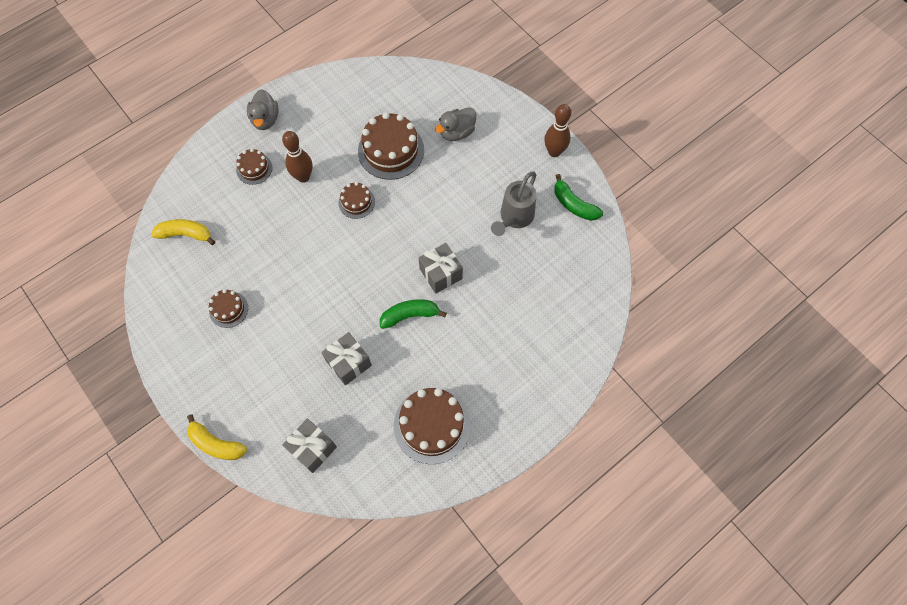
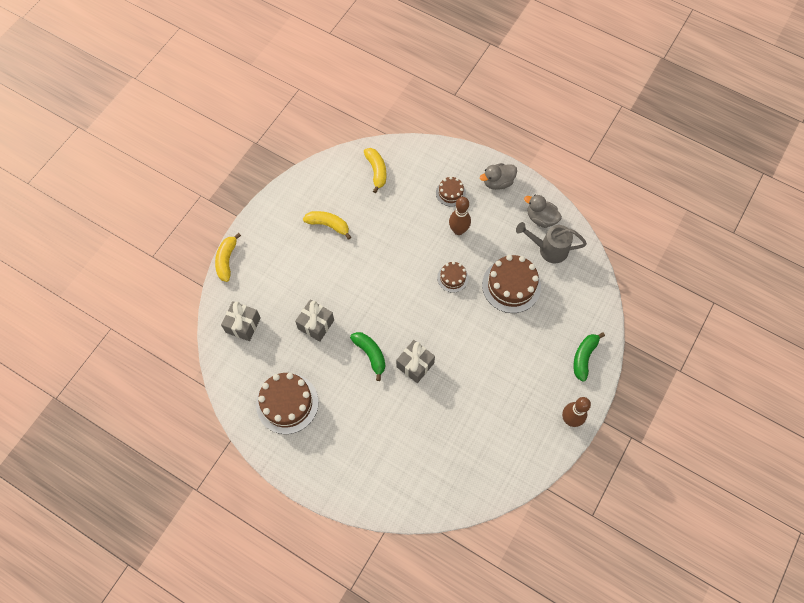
camera: 70 degrees right, 0 degrees up
brown cake [209,289,248,328] -> yellow banana [303,211,351,240]
grey duck [435,107,476,141] -> grey duck moved to [524,194,562,228]
grey watering can [491,171,537,236] -> grey watering can moved to [516,222,587,263]
green banana [554,174,603,221] -> green banana moved to [574,332,605,382]

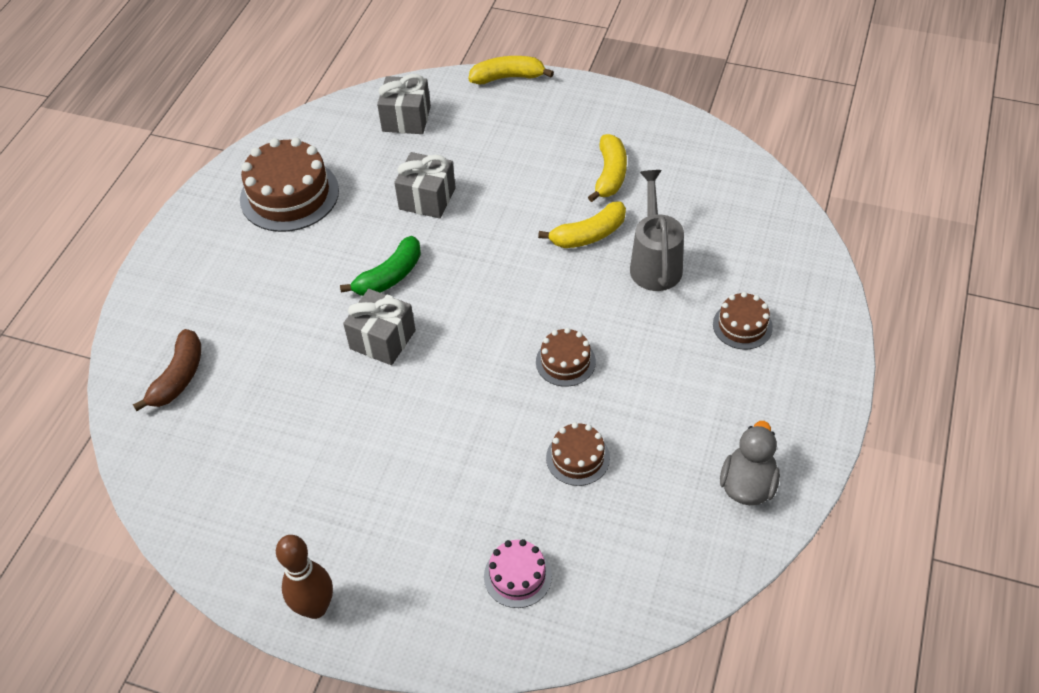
camera: 80 degrees right, 15 degrees down
yellow banana [364,148,386,193] -> yellow banana moved to [538,201,626,248]
brown bowling pin [449,197,471,235] -> none
grey duck [480,163,517,190] -> none
brown cake [482,255,541,313] -> brown cake [546,422,610,486], size x0.54
grey watering can [516,222,587,263] -> grey watering can moved to [630,170,684,291]
green banana [574,332,605,382] -> none
none -> brown banana [133,329,201,411]
none -> pink cake [484,539,552,608]

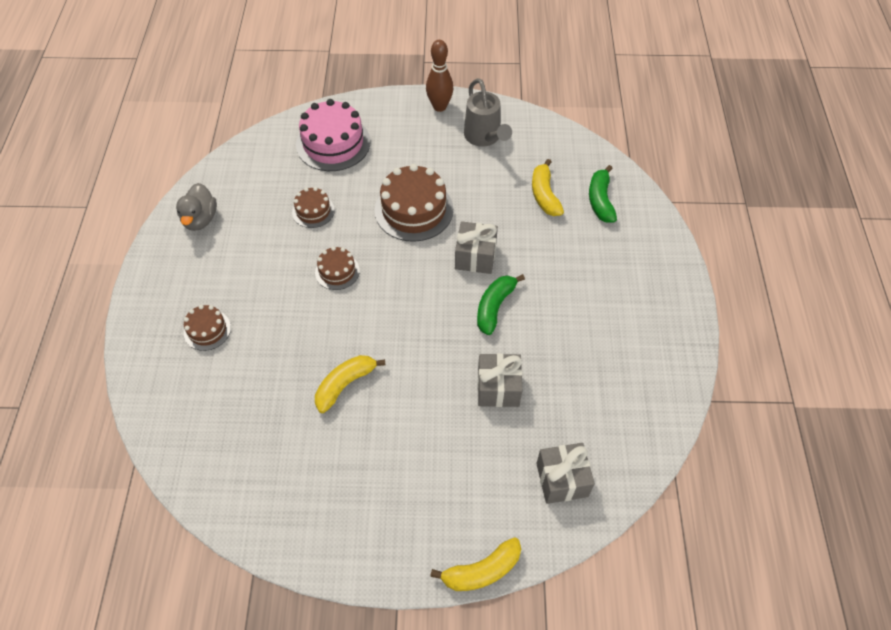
camera: 160 degrees right, 5 degrees up
brown banana [133,329,201,411] -> green banana [589,165,617,222]
brown cake [240,138,339,232] -> brown cake moved to [375,164,453,242]
pink cake [484,539,552,608] -> pink cake [296,99,370,171], size x1.87
yellow banana [588,134,627,202] -> yellow banana moved to [532,159,564,216]
grey watering can [630,170,684,291] -> grey watering can moved to [464,78,512,147]

